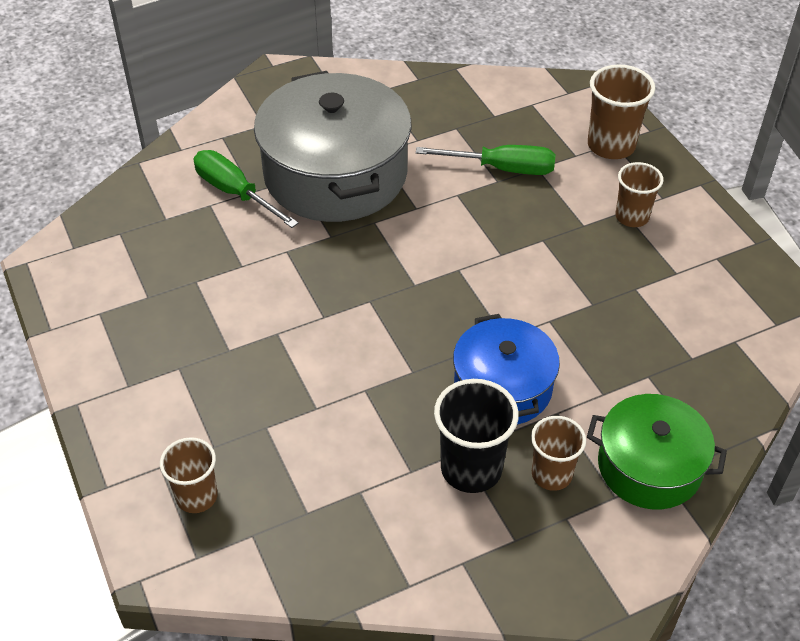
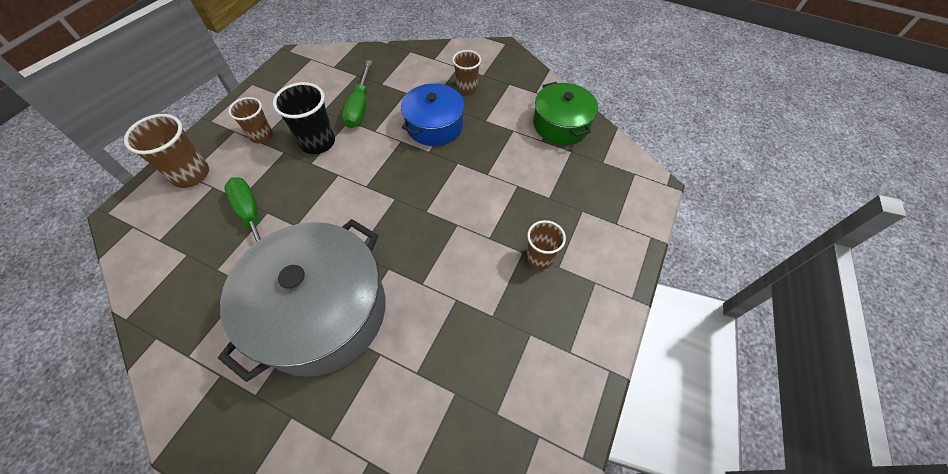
camera: 130 degrees left, 10 degrees up
brown cup [160,437,218,513] -> brown cup moved to [526,220,566,270]
green screwdriver [194,150,299,228] -> green screwdriver moved to [342,60,373,128]
black cup [434,379,519,493] -> black cup moved to [273,82,335,154]
green pot [587,394,727,510] -> green pot moved to [533,82,598,145]

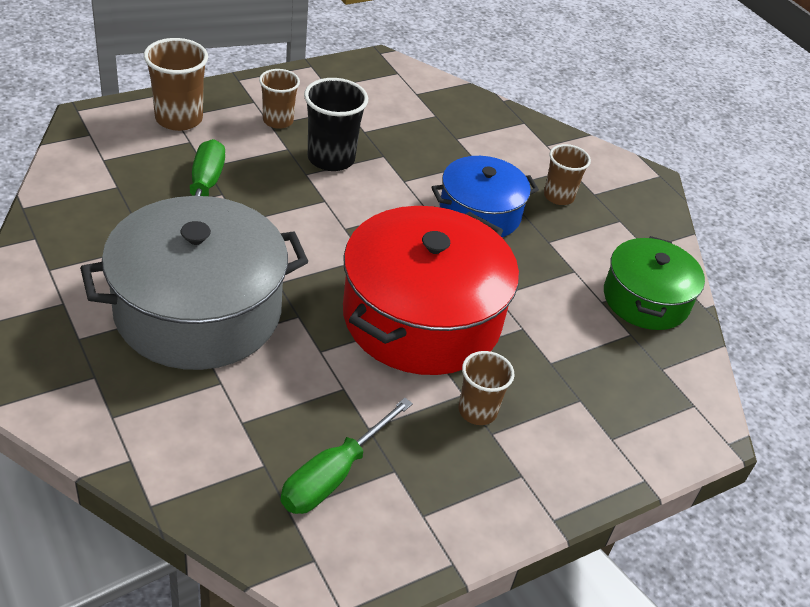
camera: 30 degrees right, 15 degrees down
green screwdriver [342,60,373,128] -> green screwdriver moved to [281,398,413,514]
none -> red pot [343,206,519,375]

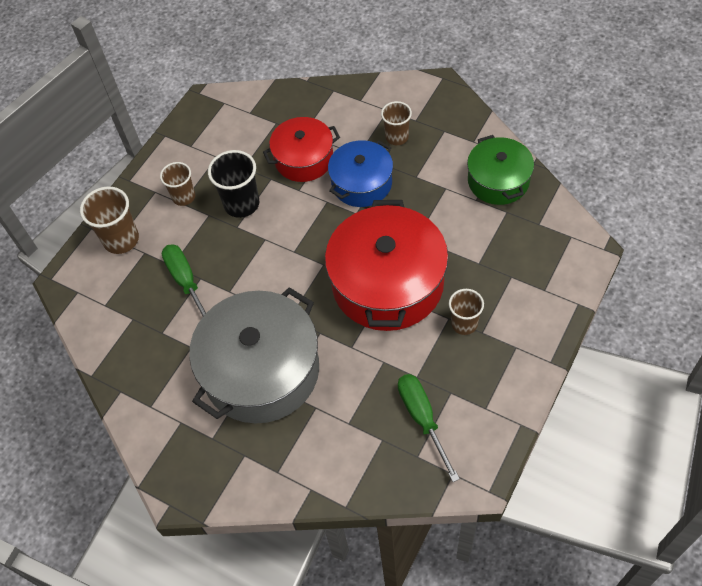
camera: 20 degrees left, 15 degrees up
green screwdriver [281,398,413,514] -> green screwdriver turned 150 degrees clockwise [398,374,460,482]
none -> red pot [263,117,340,182]

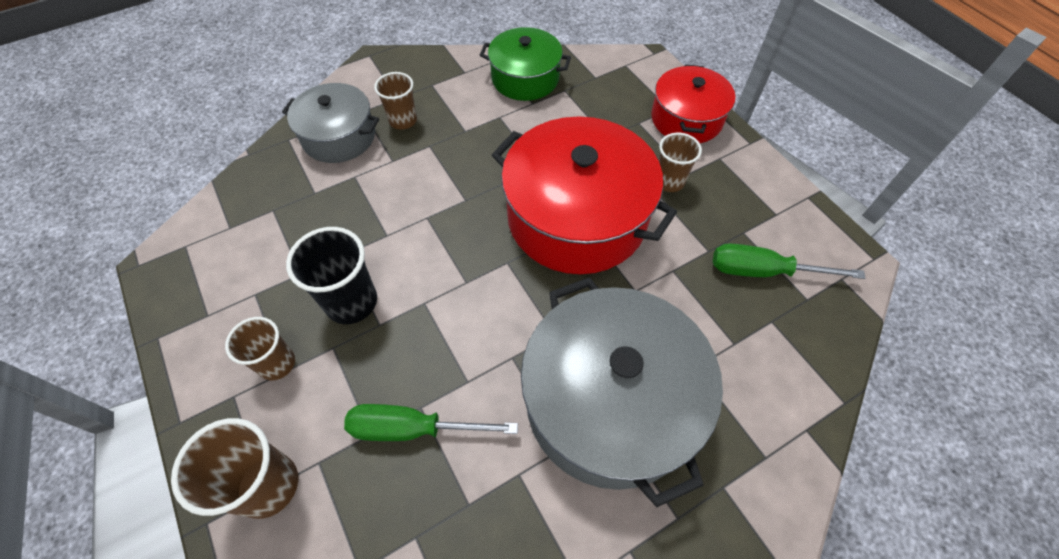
camera: 65 degrees left, 0 degrees up
red pot [263,117,340,182] -> red pot moved to [651,64,736,143]
blue pot [328,140,393,207] -> none
none -> grey pot [282,83,379,163]

